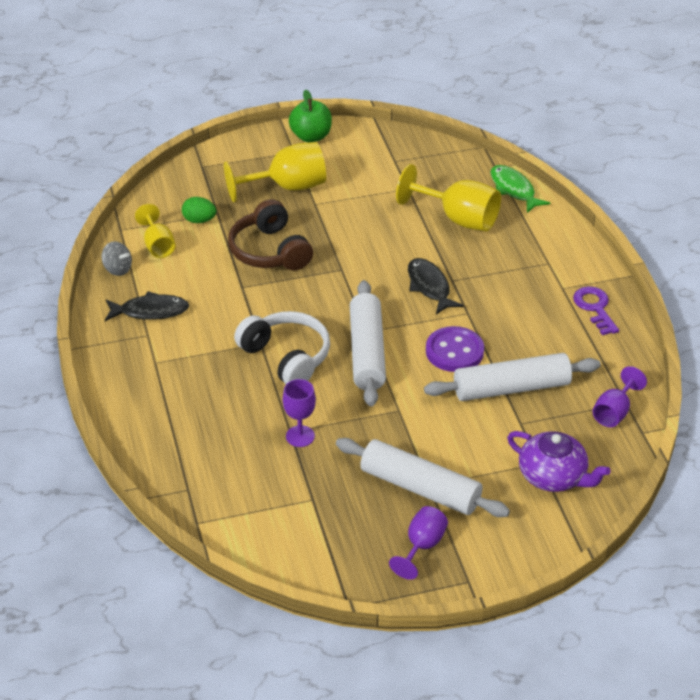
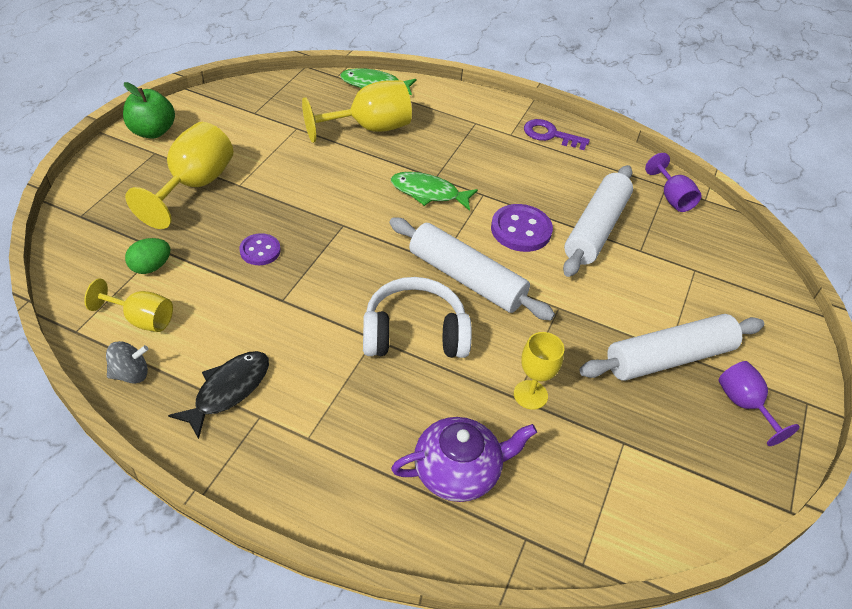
camera: 55 degrees left, 5 degrees up
brown headphones [228,199,313,270] -> purple button [239,233,281,265]
purple goblet [283,379,316,447] -> yellow goblet [514,332,564,410]
black fish [408,258,464,315] -> green fish [391,172,478,211]
purple teapot [507,431,611,492] -> purple teapot moved to [391,417,537,502]

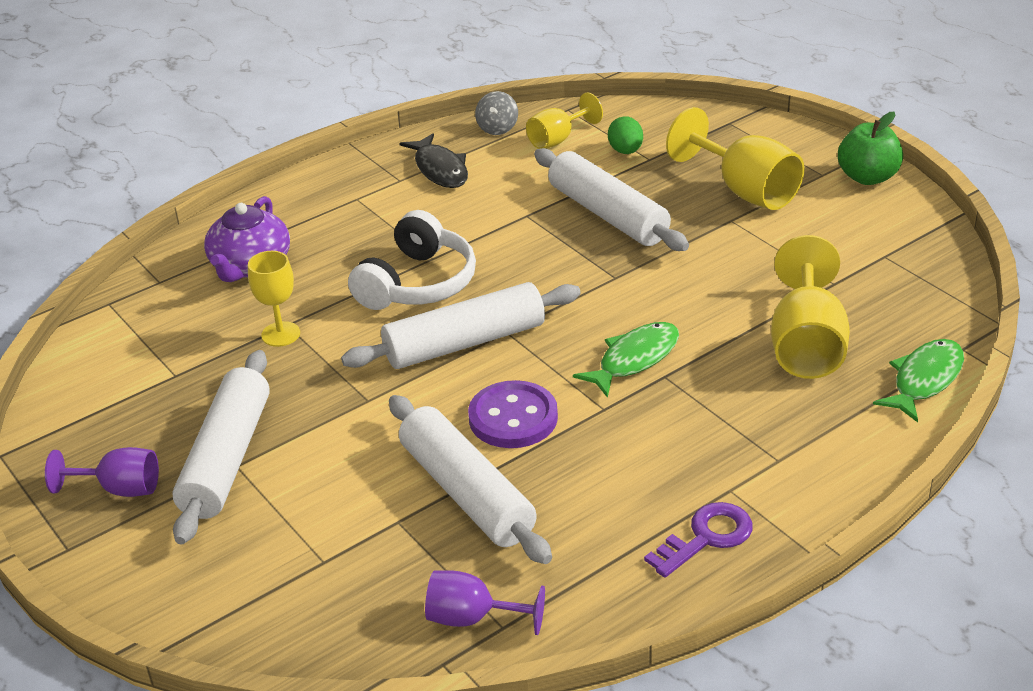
camera: 125 degrees right, 10 degrees down
purple button [239,233,281,265] -> white rolling pin [534,148,689,251]

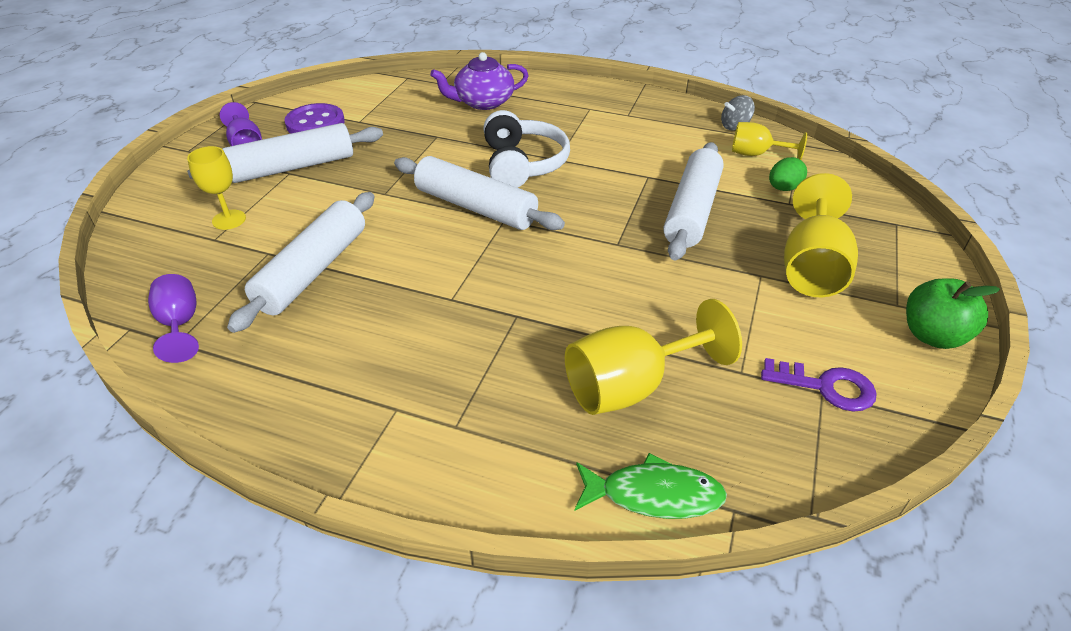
camera: 55 degrees right, 5 degrees up
yellow goblet [248,251,300,347] -> yellow goblet moved to [187,146,246,230]
white headphones [348,210,476,310] -> white headphones turned 90 degrees counterclockwise [484,110,570,188]
black fish [399,133,468,188] -> none
purple button [468,380,558,448] -> purple button moved to [284,103,345,134]
green fish [573,322,679,398] -> none
purple key [644,502,753,578] -> purple key moved to [761,358,876,412]

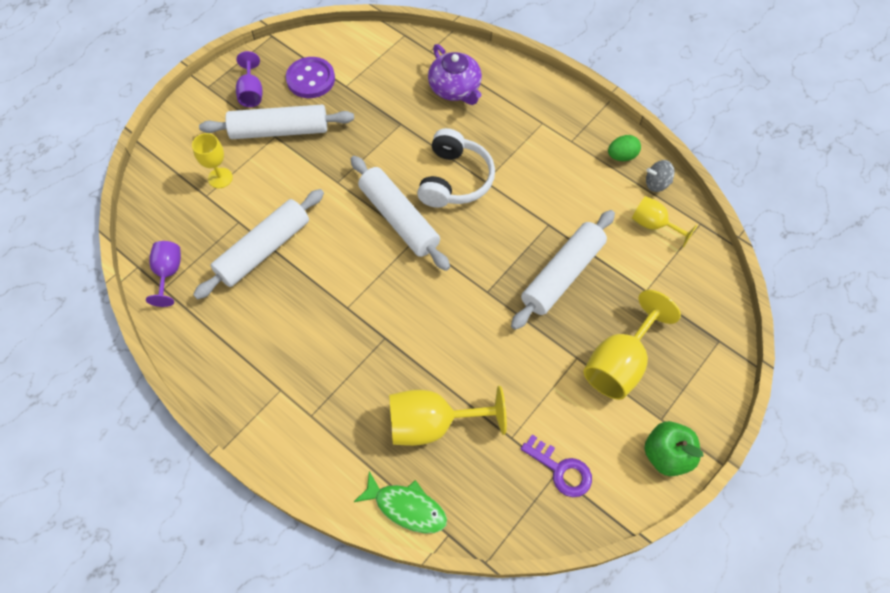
camera: 20 degrees right, 20 degrees up
purple teapot [430,52,529,110] -> purple teapot turned 120 degrees counterclockwise [428,44,482,105]
green egg [769,157,807,191] -> green egg moved to [608,135,641,161]

